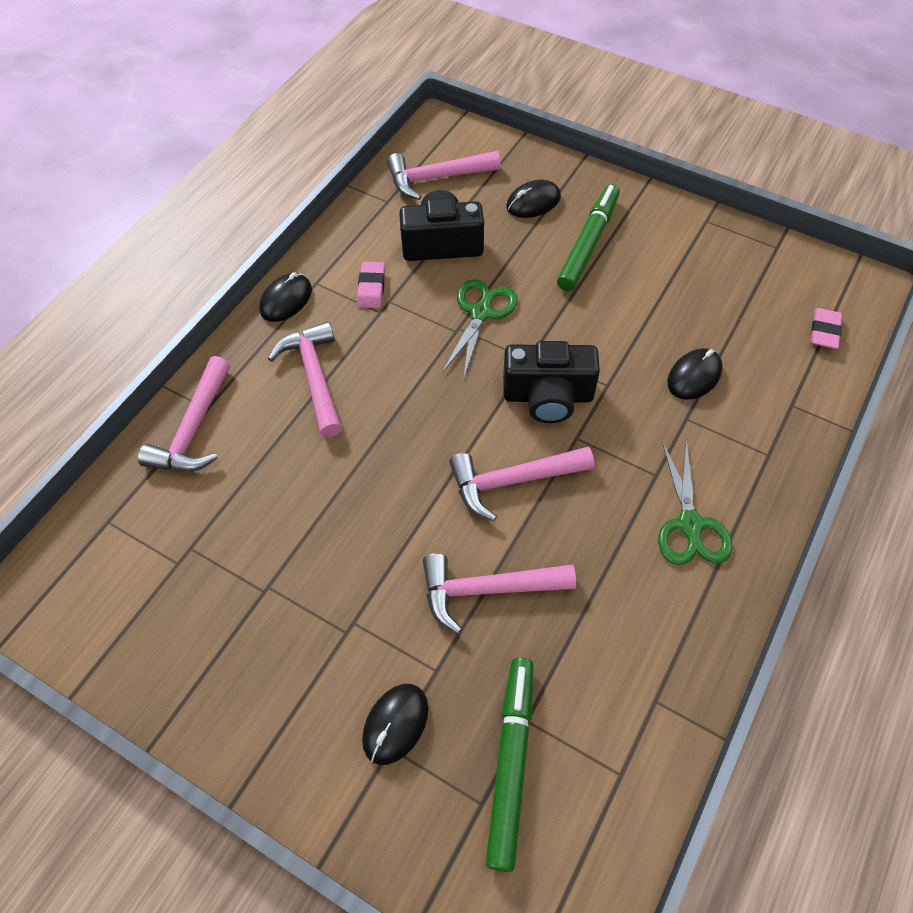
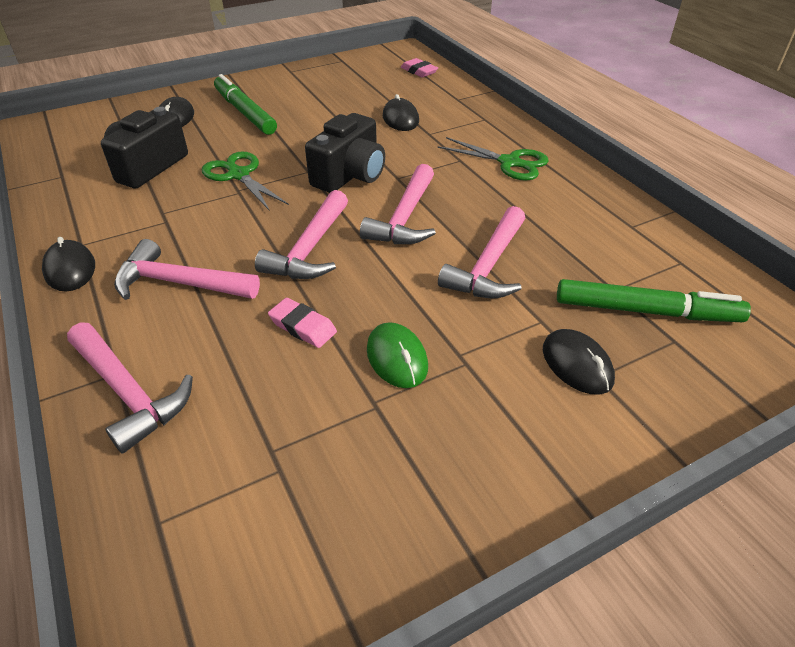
camera: 60 degrees left, 15 degrees down
pink eraser [357,262,385,308] -> pink eraser moved to [268,298,337,348]
pink hammer [387,151,501,200] -> pink hammer moved to [255,190,348,279]
green marker [486,658,533,872] -> green marker turned 150 degrees clockwise [557,279,751,322]
none -> green mouse [367,322,428,388]

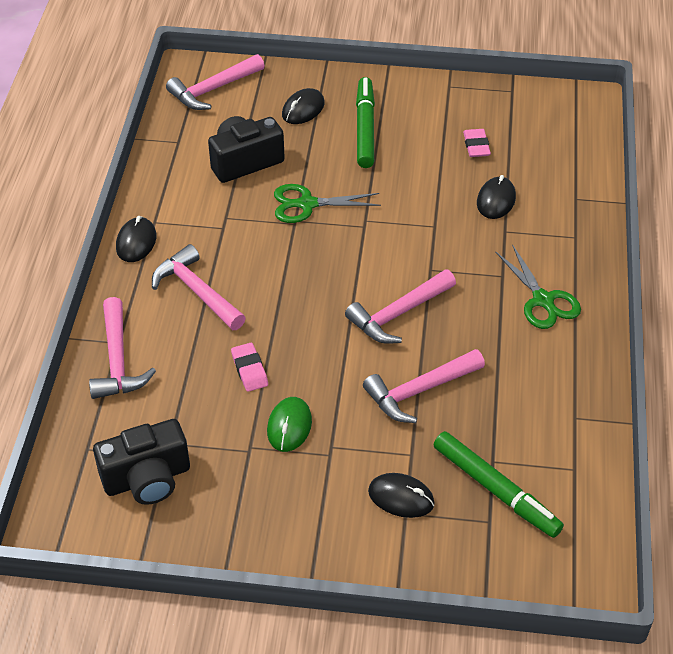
camera: 35 degrees right, 5 degrees up
green scissors [202,151,289,211] -> green scissors turned 90 degrees counterclockwise [274,184,381,223]
pink hammer [255,190,348,279] -> pink hammer moved to [166,54,264,110]
black camera [305,113,385,193] -> black camera moved to [93,419,190,505]
pink eraser [401,58,438,77] -> pink eraser moved to [463,129,491,157]
black mouse [543,329,615,395] -> black mouse turned 75 degrees counterclockwise [368,473,435,518]

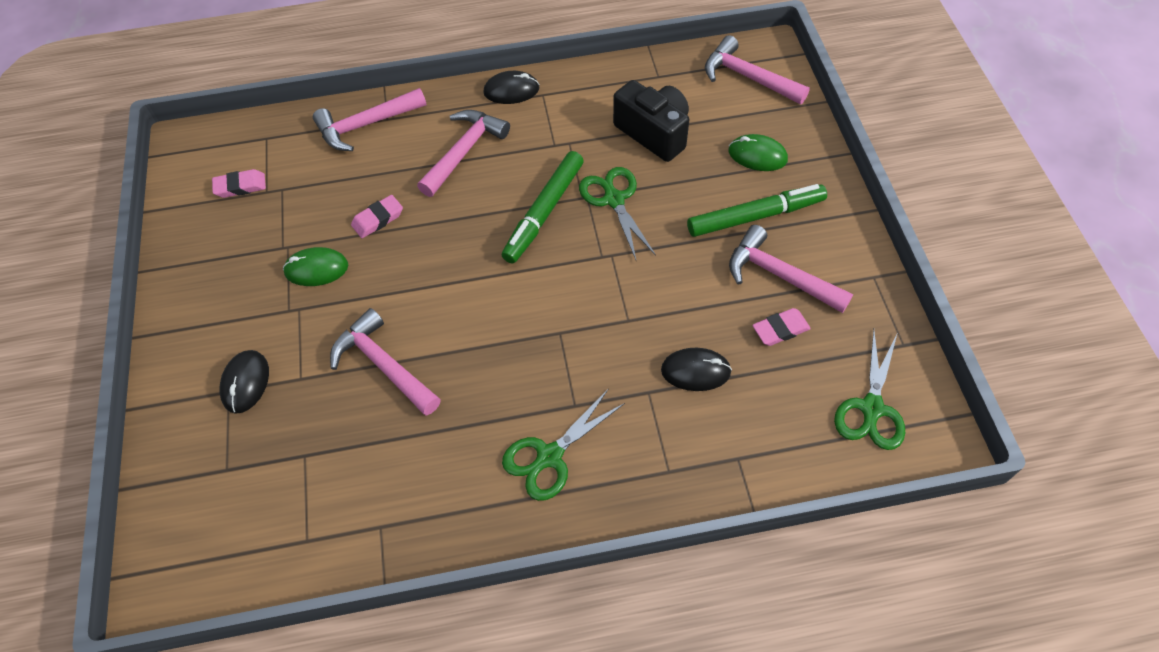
camera: 75 degrees right, 10 degrees up
black camera [93,419,190,505] -> pink eraser [212,169,266,198]
black mouse [282,88,325,124] -> green mouse [728,134,788,171]
pink hammer [345,269,456,344] -> pink hammer moved to [729,225,853,313]
green marker [434,431,564,538] -> green marker moved to [501,151,584,263]
none -> green scissors [834,329,905,450]

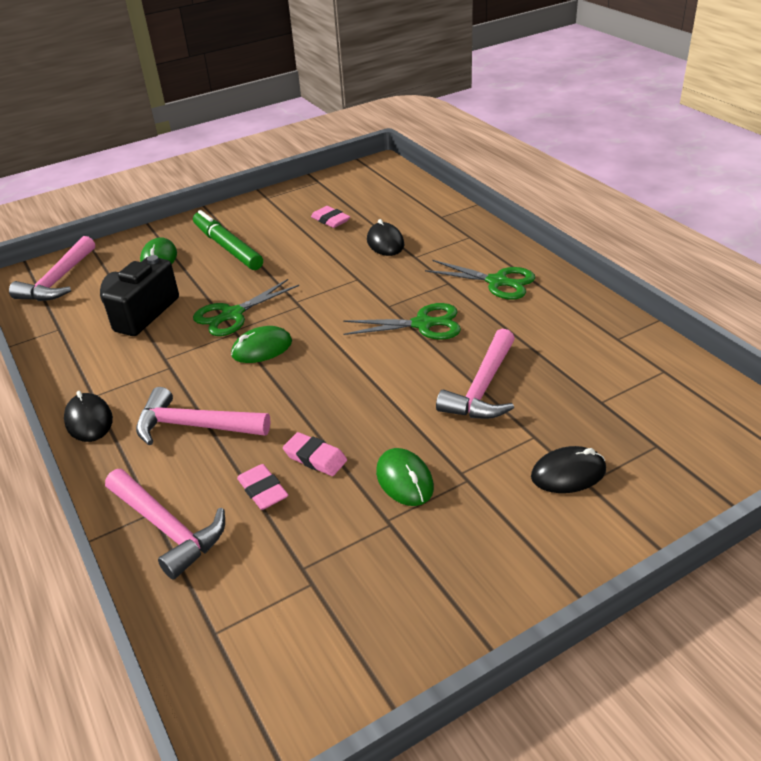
camera: 110 degrees left, 20 degrees down
pink eraser [212,169,266,198] -> pink eraser moved to [237,464,288,510]
green marker [501,151,584,263] -> green mouse [231,326,292,363]
pink hammer [729,225,853,313] -> none
green scissors [834,329,905,450] -> green scissors moved to [343,303,461,340]

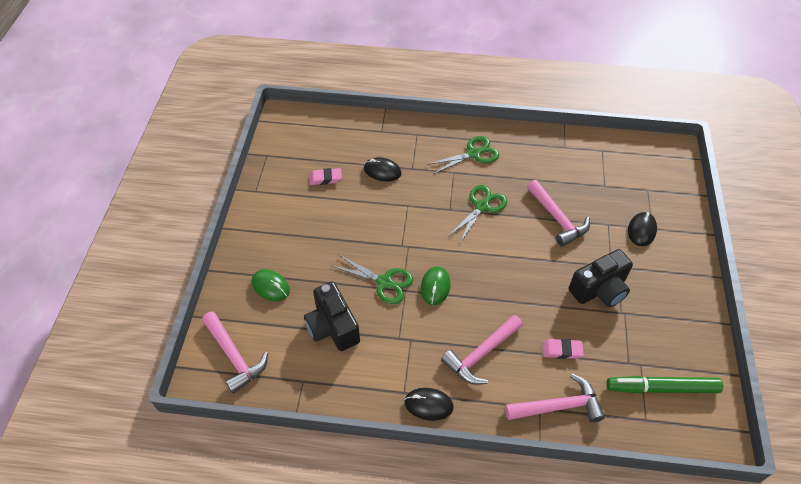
camera: 55 degrees left, 15 degrees up
green marker [193,210,263,270] -> green marker moved to [607,376,723,393]
green scissors [193,279,299,336] -> green scissors turned 60 degrees counterclockwise [332,255,413,304]
pink eraser [283,432,347,476] -> none
green mouse [376,448,434,506] -> black camera [569,249,633,307]

